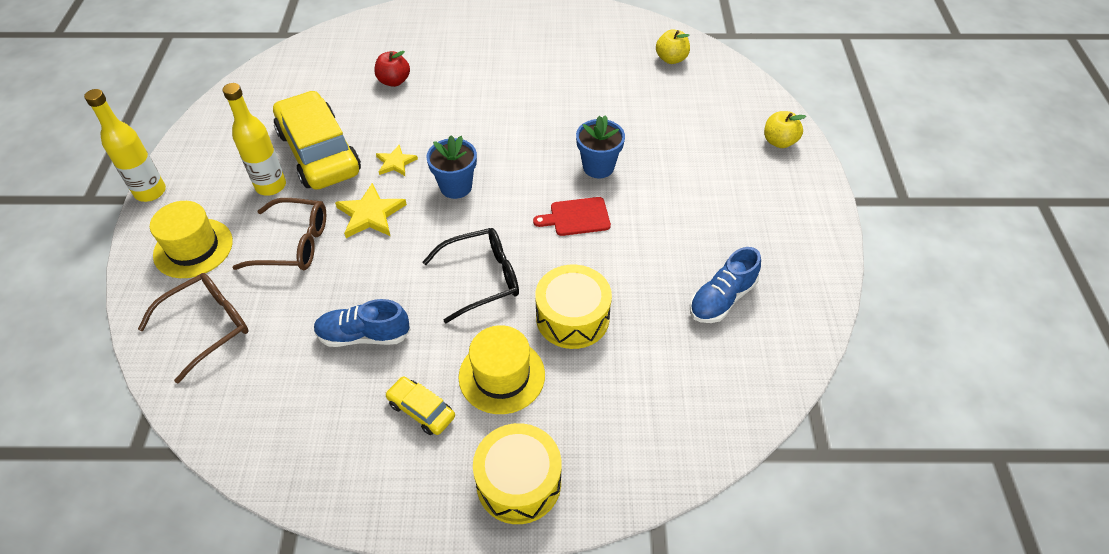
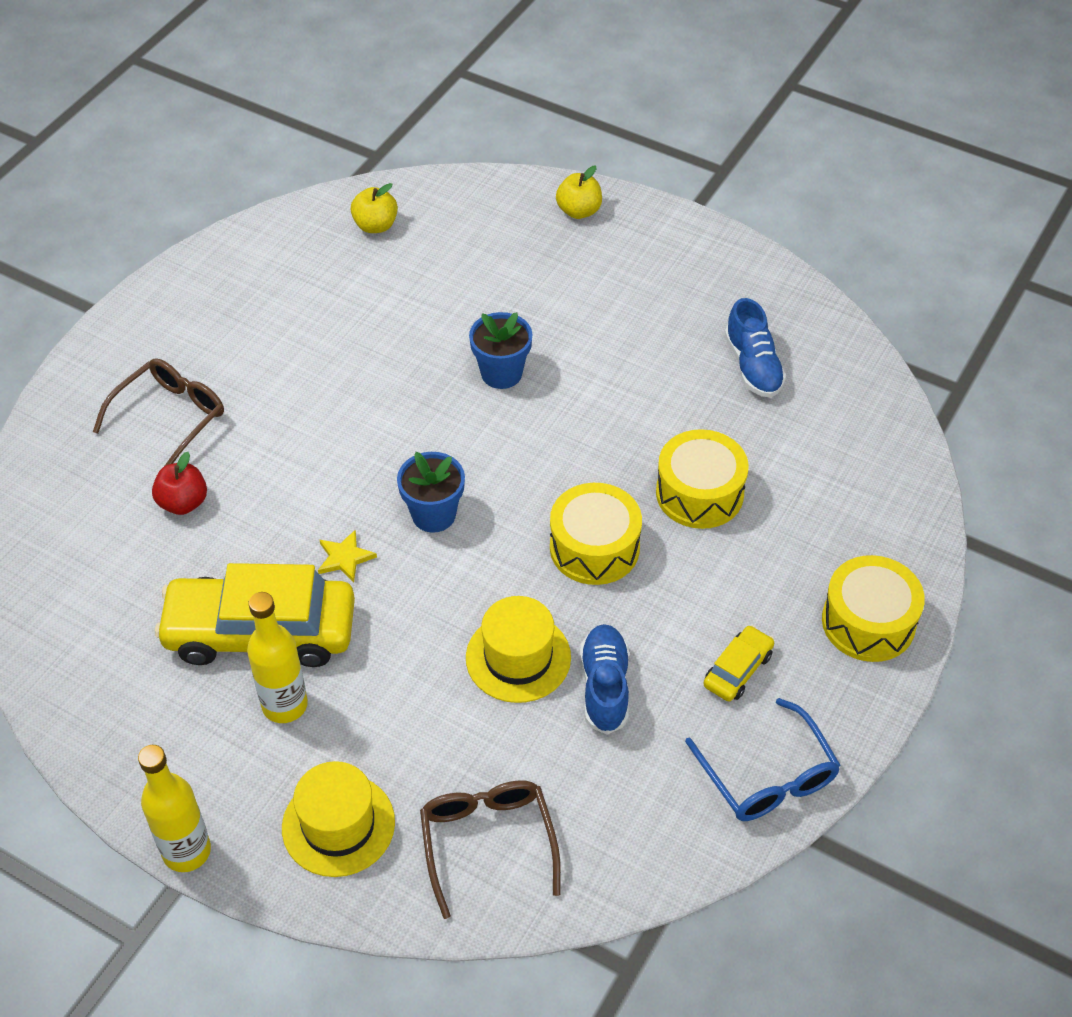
camera: 60 degrees left, 0 degrees up
brown glasses [232,198,326,270] -> brown glasses moved to [93,358,224,466]
blue shoe [314,299,411,347] -> blue shoe turned 150 degrees clockwise [580,624,629,735]
yellow star [335,183,407,238] -> none
yellow car [385,377,455,435] -> yellow car turned 150 degrees clockwise [703,625,774,701]
black glasses [422,228,519,323] -> yellow drum [550,483,642,585]
yellow hat [458,325,545,414] -> yellow hat moved to [466,596,571,703]
red cutting board [533,197,611,236] -> none
none -> blue glasses [685,698,841,821]

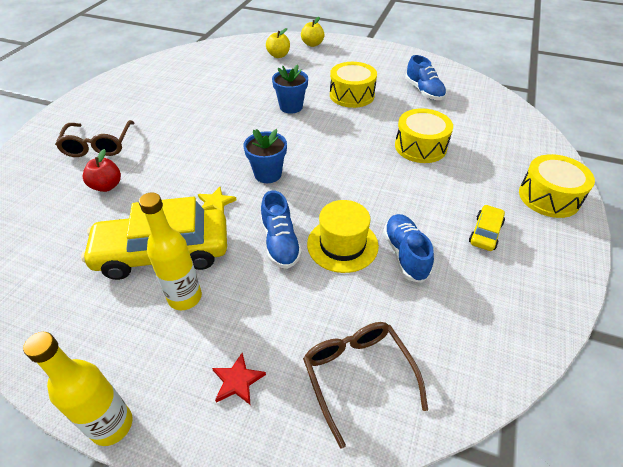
camera: 10 degrees left, 5 degrees down
brown glasses [93,358,224,466] -> brown glasses turned 150 degrees clockwise [55,120,134,157]
yellow hat [282,761,395,877] -> red star [212,353,266,405]
yellow apple [351,183,398,233] -> yellow apple moved to [266,28,290,58]
yellow drum [550,483,642,585] -> yellow drum moved to [330,62,377,108]
blue glasses [685,698,841,821] -> none
none -> blue shoe [261,190,302,269]

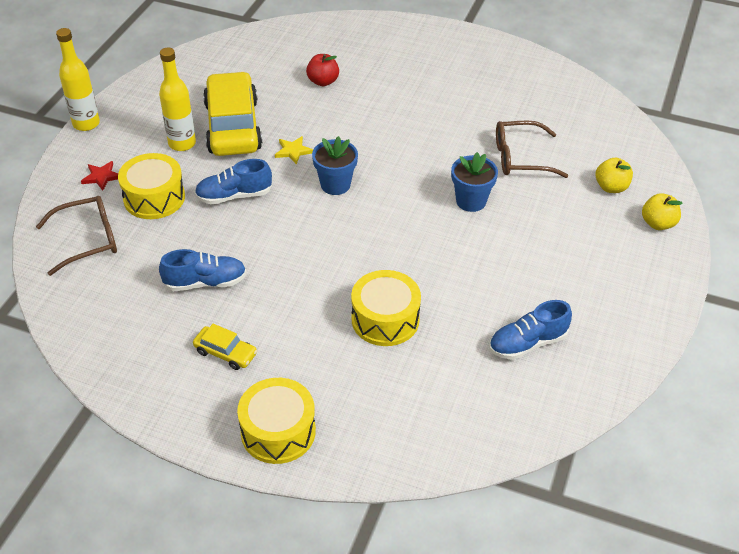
camera: 90 degrees right, 0 degrees up
brown glasses [55,120,134,157] -> brown glasses moved to [496,121,568,178]
yellow hat [307,200,379,273] -> none
yellow drum [330,62,377,108] -> yellow drum moved to [118,153,185,219]

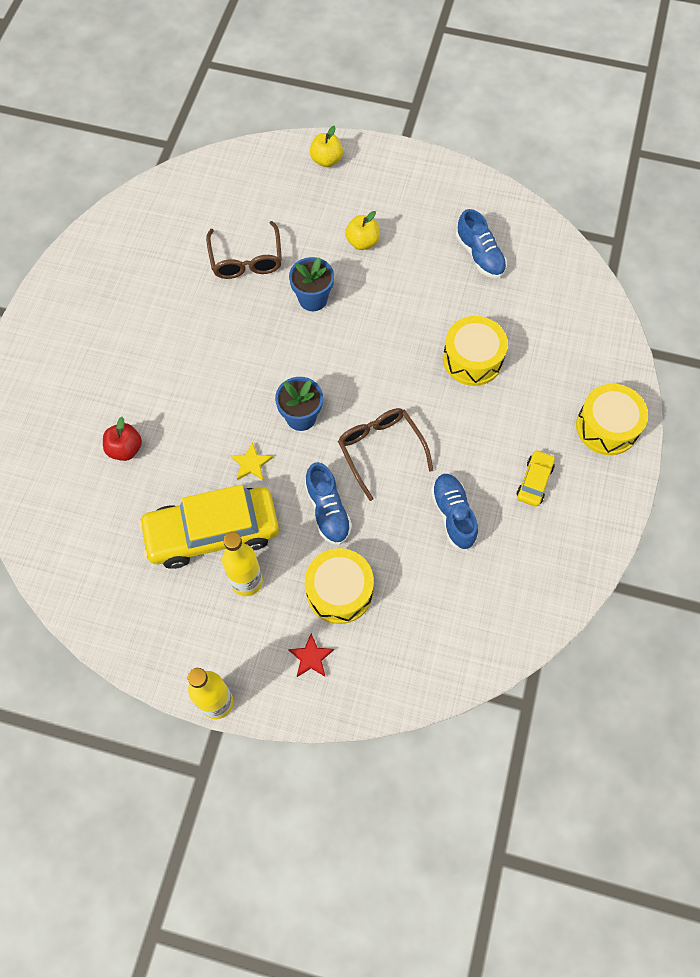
camera: 95 degrees left, 20 degrees up
brown glasses [36,196,117,276] -> brown glasses moved to [338,408,433,501]
yellow apple [596,158,633,193] -> yellow apple moved to [345,211,380,250]

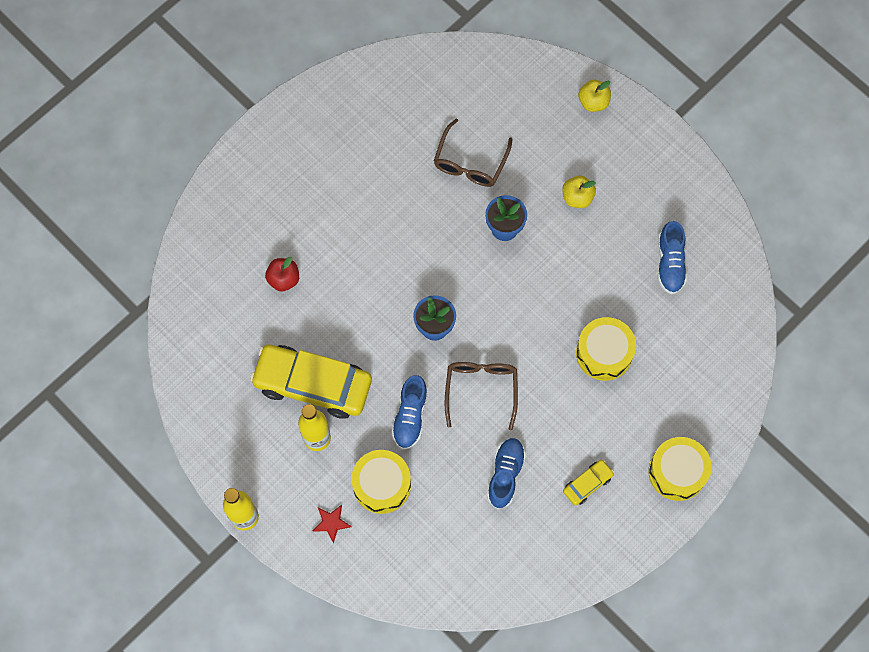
camera: 30 degrees right, 5 degrees up
yellow star [230,442,273,481] -> none

